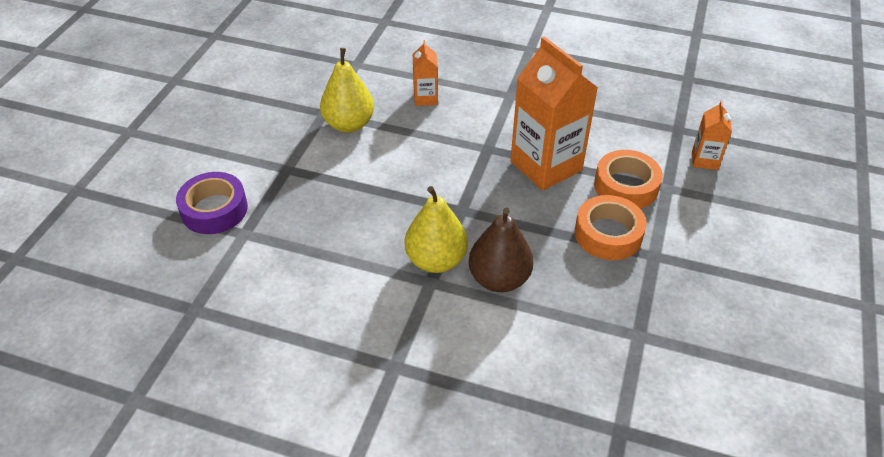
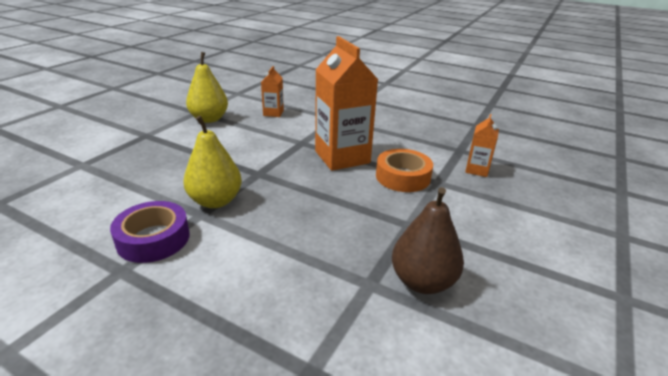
camera: 10 degrees right, 15 degrees down
purple tape [176,172,248,234] -> purple tape moved to [110,201,190,263]
brown pear [469,208,534,292] -> brown pear moved to [392,187,464,294]
orange tape [575,195,647,260] -> none

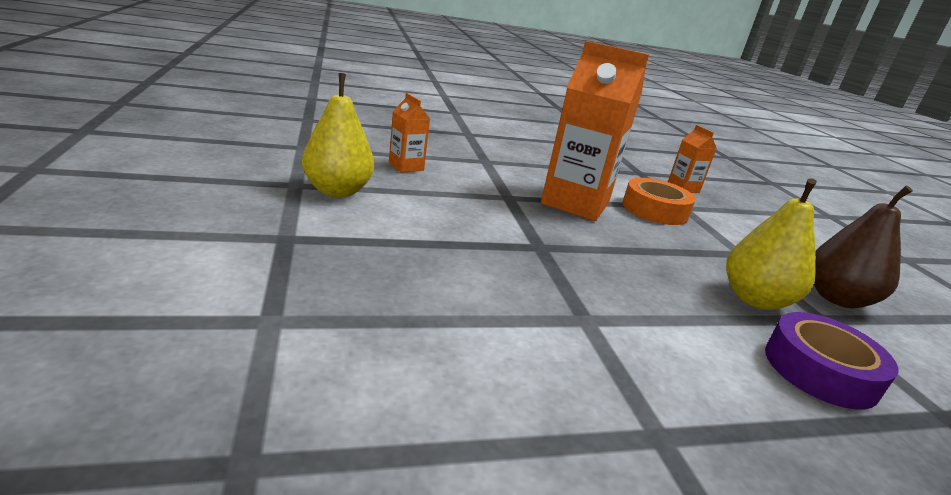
camera: 45 degrees left, 5 degrees down
purple tape [110,201,190,263] -> purple tape moved to [765,312,898,409]
yellow pear [183,116,242,208] -> yellow pear moved to [726,178,817,310]

